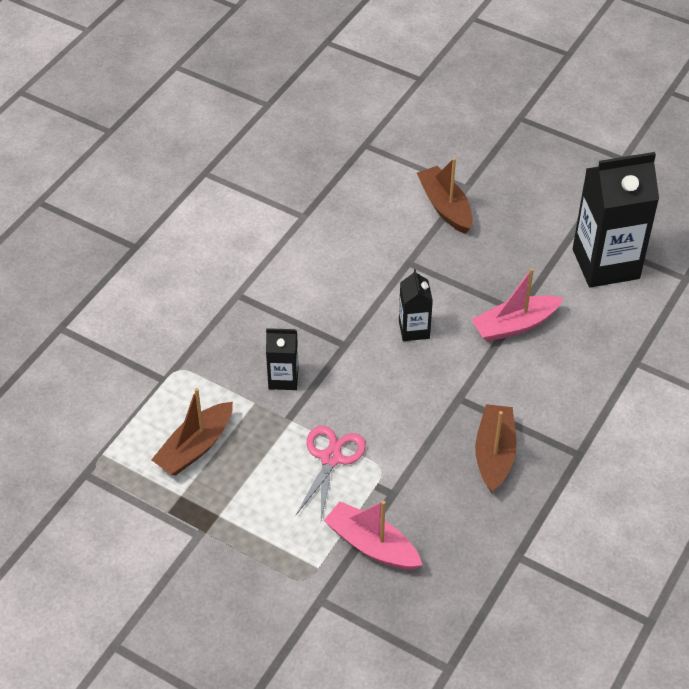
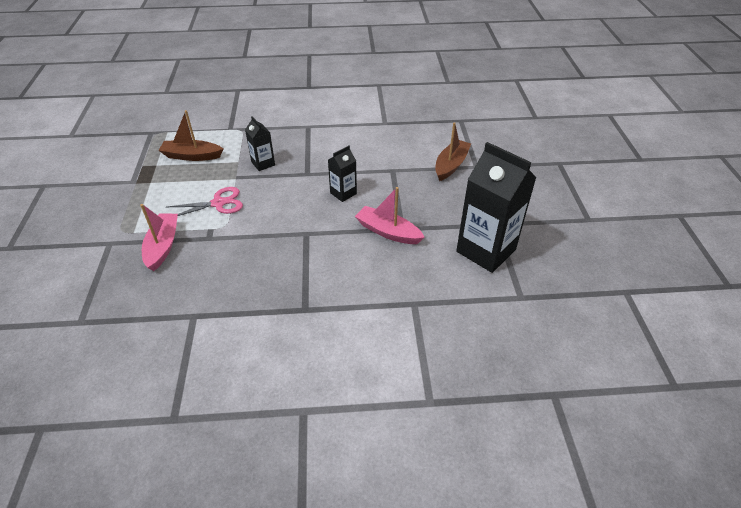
camera: 55 degrees right, 5 degrees down
brown boat [475,404,516,493] -> none

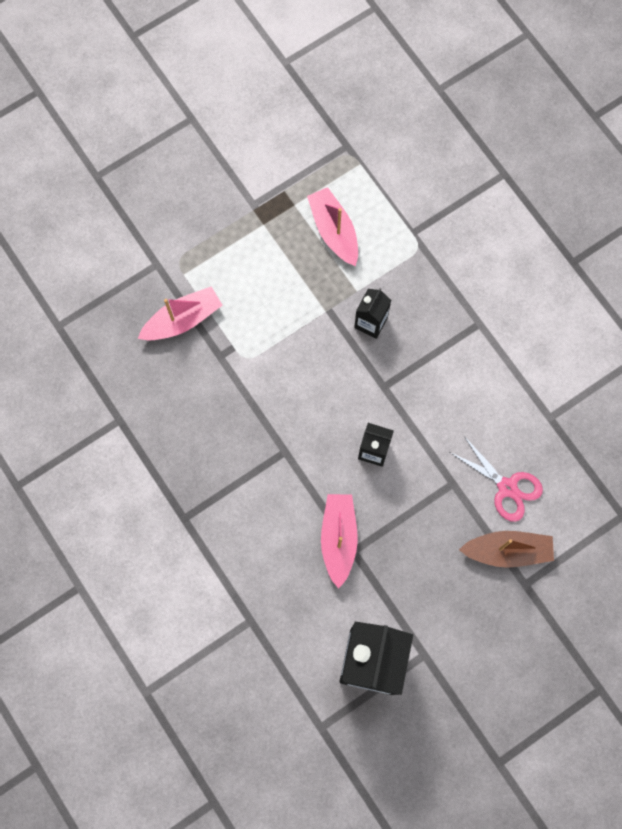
camera: 60 degrees right, 30 degrees up
brown boat [158,110,223,161] -> pink boat [307,187,358,266]
pink scissors [167,187,243,216] -> pink scissors moved to [450,436,543,522]

